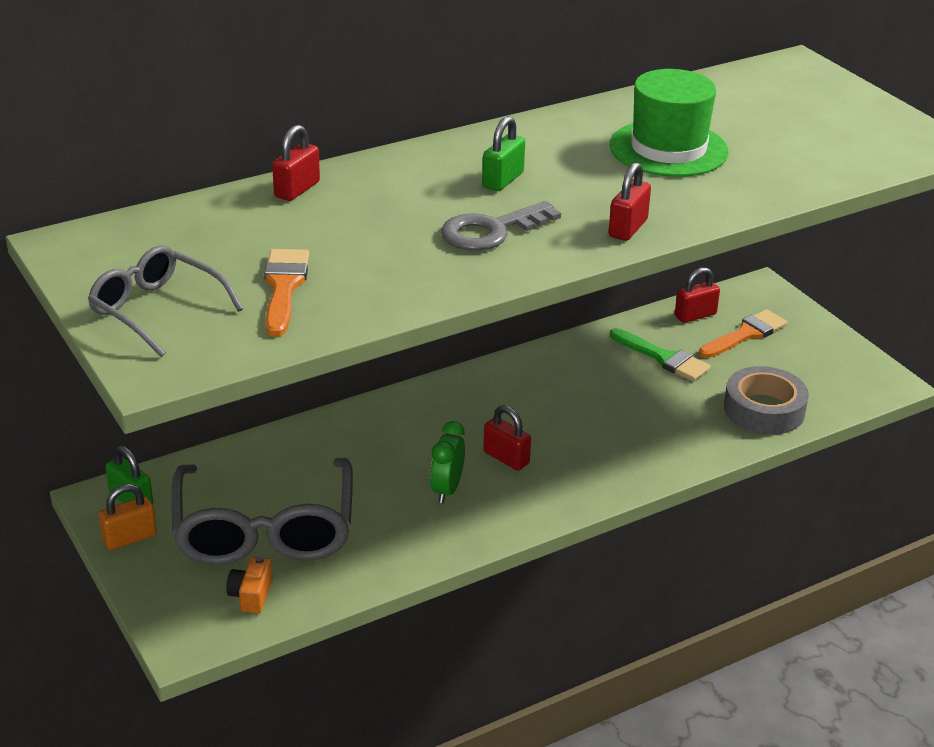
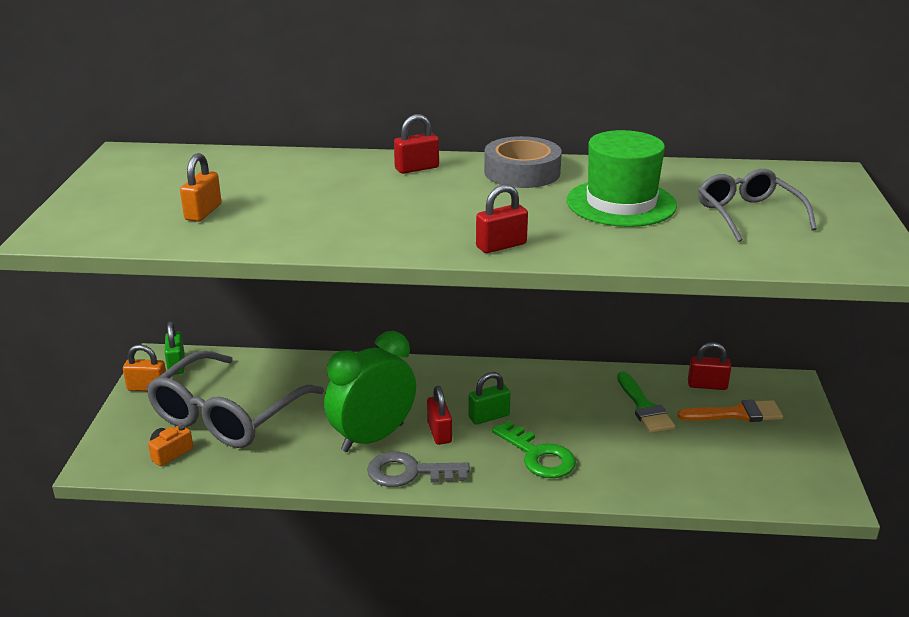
camera: 35 degrees right, 5 degrees down
grey glasses [88,246,243,357] -> grey glasses moved to [698,169,817,242]
orange brush [264,249,309,336] -> orange padlock [180,153,221,222]
red padlock [272,125,320,201] -> red padlock moved to [394,114,439,174]
green clock [430,421,465,503] -> green clock [324,331,416,452], size x1.87
grey key [441,201,561,251] -> grey key moved to [367,451,470,487]
green padlock [482,116,525,191] -> green padlock moved to [468,372,511,424]
grey tape [724,366,809,435] -> grey tape moved to [484,136,562,188]
none -> green key [492,421,576,478]

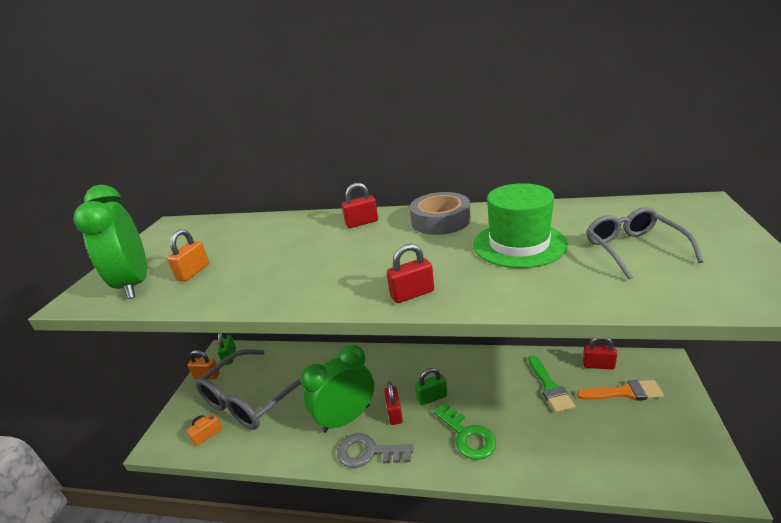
camera: 10 degrees right, 0 degrees up
none -> green clock [73,185,147,299]

